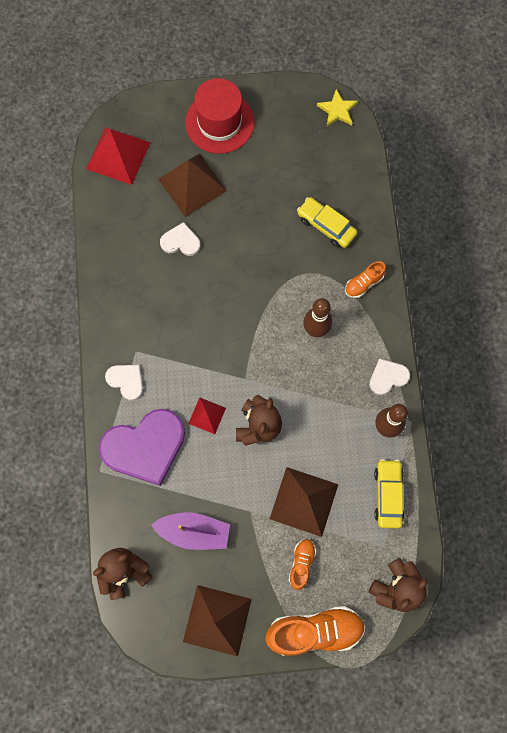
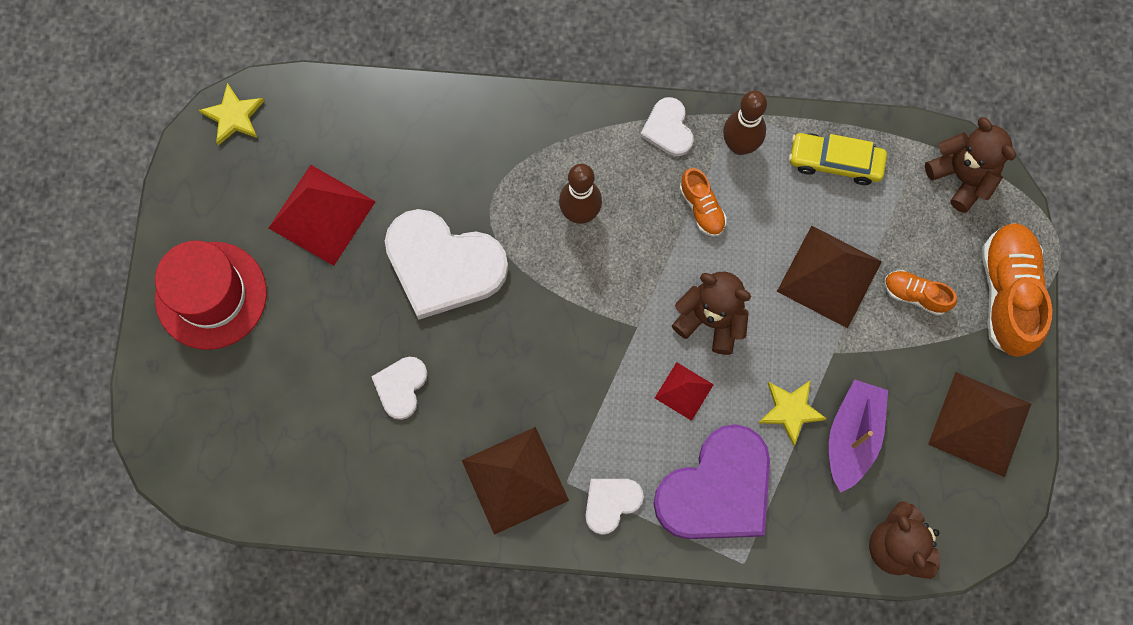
camera: 80 degrees left, 0 degrees up
red pyramid [86,127,151,185] -> red pyramid moved to [269,165,376,266]
purple heart [99,409,185,486] -> purple heart turned 60 degrees clockwise [653,424,770,539]
brown pyramid [158,154,227,217] -> brown pyramid moved to [462,427,569,535]
yellow car [297,197,357,248] -> none
orange shoe [345,261,386,298] -> orange shoe moved to [680,168,727,236]
none -> white heart [385,209,508,320]
none -> yellow star [758,380,827,446]

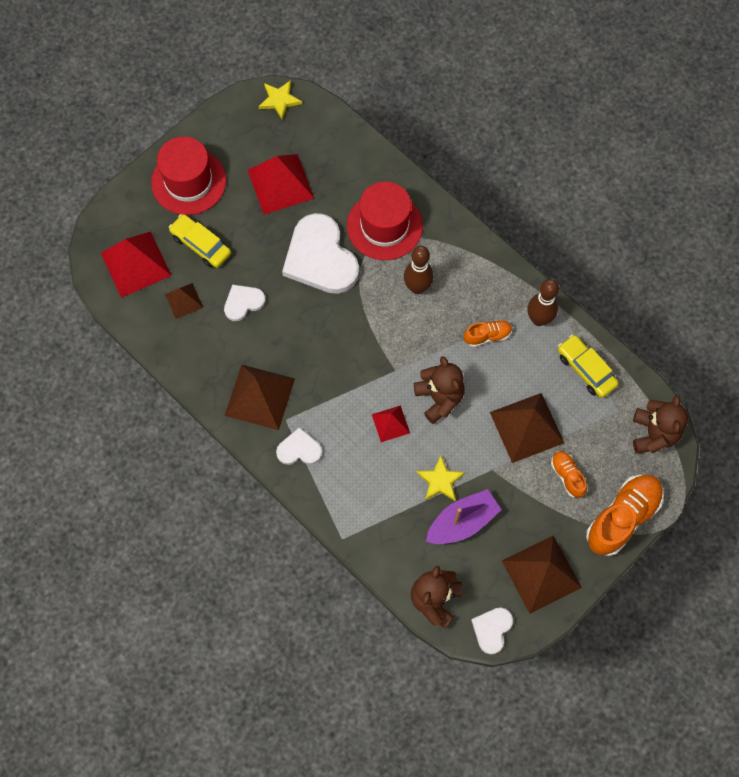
camera: 40 degrees right, 5 degrees down
white heart [640,97,694,156] -> white heart moved to [471,607,513,655]
purple heart [653,424,770,539] -> none
orange shoe [680,168,727,236] -> orange shoe turned 120 degrees counterclockwise [464,320,512,347]
none -> red pyramid [101,231,172,298]
none -> brown pyramid [165,283,203,319]
none -> yellow car [169,214,231,268]
none -> red hat [347,181,423,260]

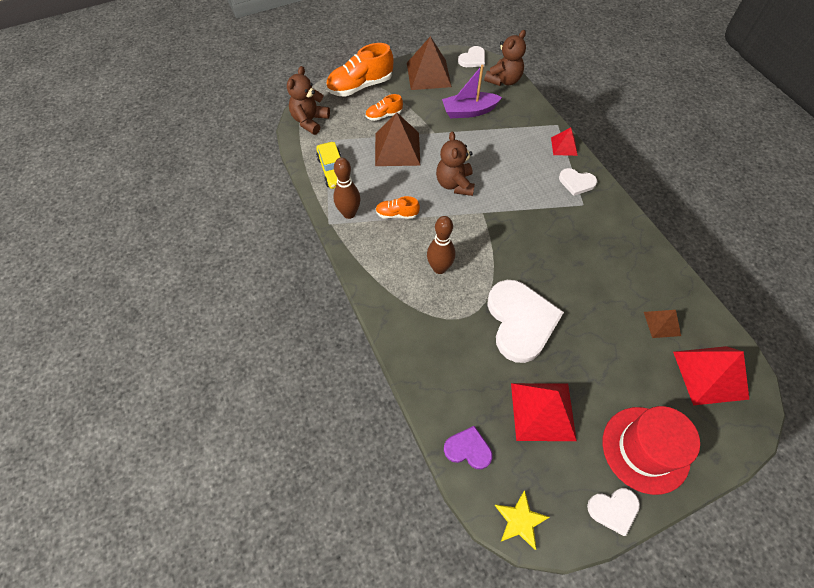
camera: 160 degrees left, 10 degrees down
yellow car [169,214,231,268] -> none
white heart [224,284,266,321] -> white heart moved to [587,488,640,536]
brown pyramid [225,364,295,430] -> none
red hat [347,181,423,260] -> none
red pyramid [372,405,410,442] -> red pyramid moved to [551,128,578,156]
yellow star [416,456,465,501] -> none
orange shoe [551,451,587,498] -> orange shoe turned 75 degrees clockwise [365,94,403,121]
none -> purple heart [444,426,492,469]

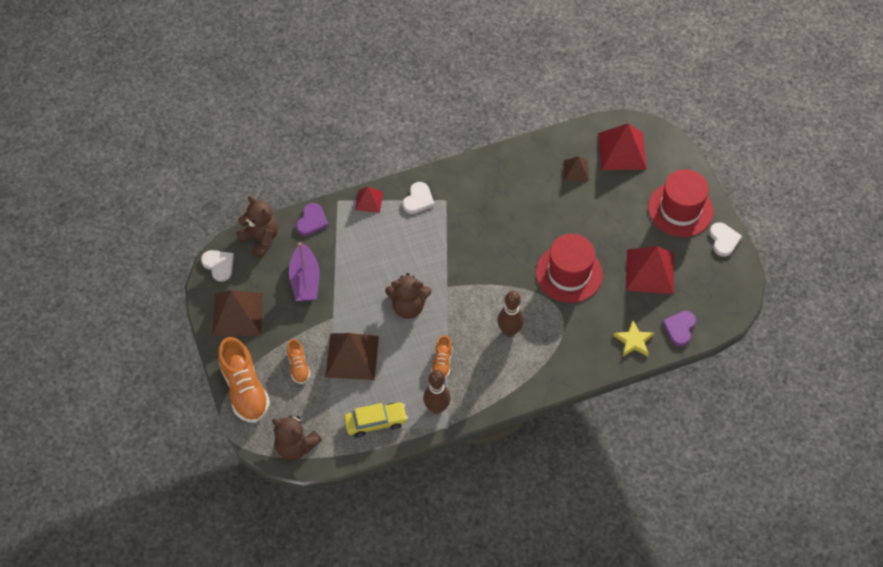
camera: 85 degrees left, 0 degrees up
white heart [488,280,564,363] -> red hat [536,234,603,303]
yellow star [495,491,549,550] -> yellow star moved to [613,321,654,356]
none -> purple heart [296,203,329,236]

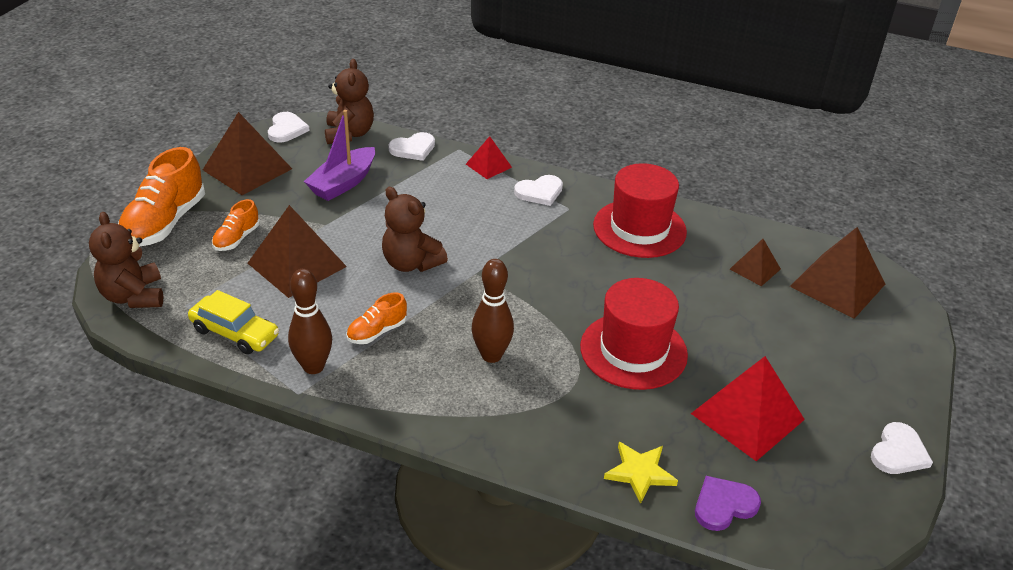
camera: 40 degrees right, 20 degrees down
purple heart [296,203,329,236] -> white heart [388,132,435,161]
red pyramid [598,123,647,170] -> brown pyramid [790,227,885,319]
red hat [648,169,714,237] -> red hat moved to [593,163,687,258]

